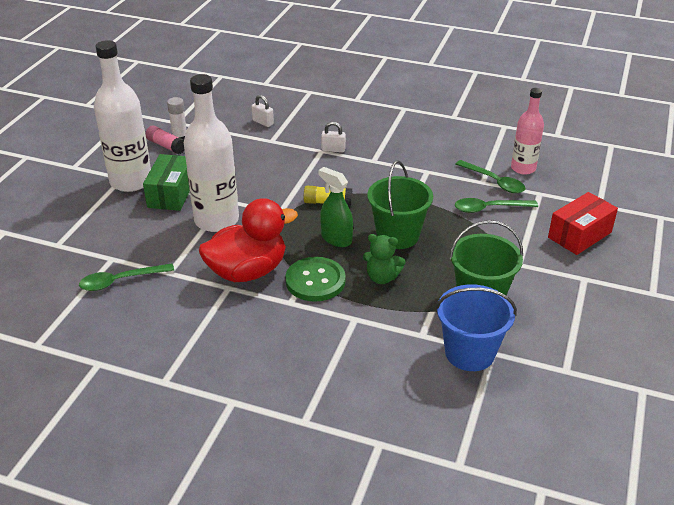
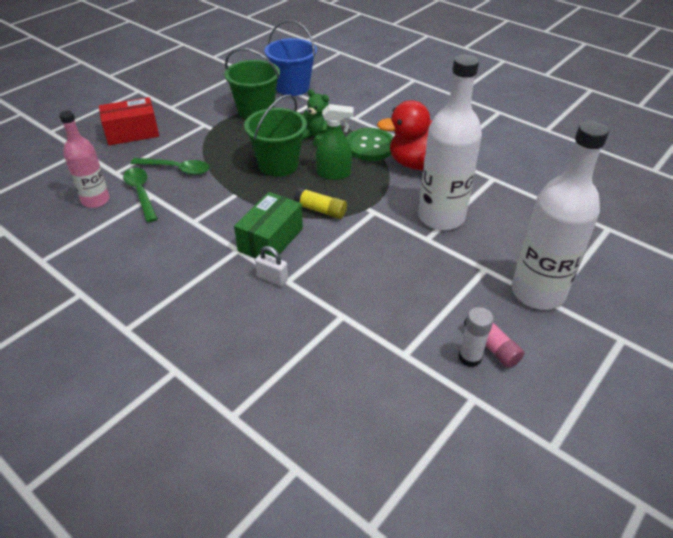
camera: 160 degrees left, 5 degrees up
green spoon [79,263,174,291] -> none
green box [143,154,190,211] -> green box moved to [234,192,303,259]
white padlock [251,95,274,127] -> none
green spray bottle [318,167,353,247] -> green spray bottle turned 60 degrees counterclockwise [316,104,354,180]

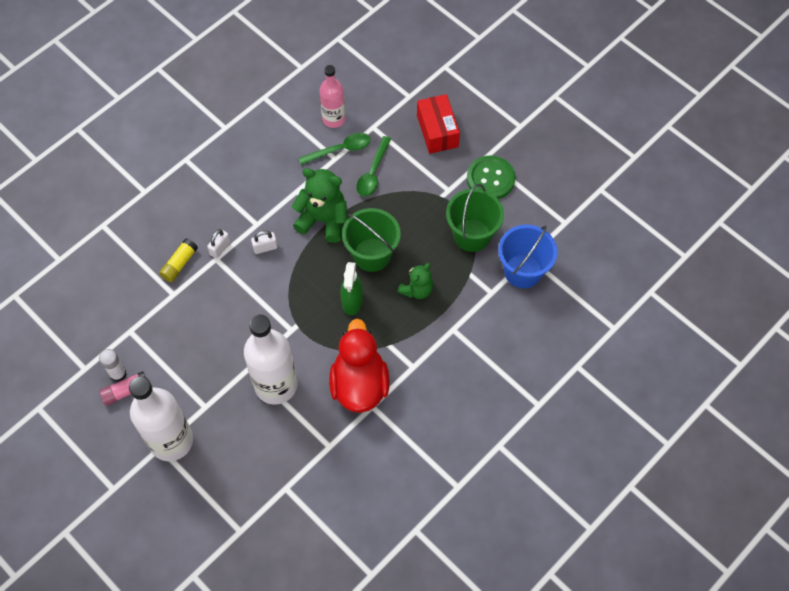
camera: 95 degrees right, 20 degrees up
green box [234,192,303,259] -> white padlock [251,231,278,254]
yellow glue stick [294,188,347,219] -> yellow glue stick moved to [159,238,198,282]
green button [346,128,394,161] -> green button moved to [467,156,515,199]
none -> green teddy bear [292,168,348,243]

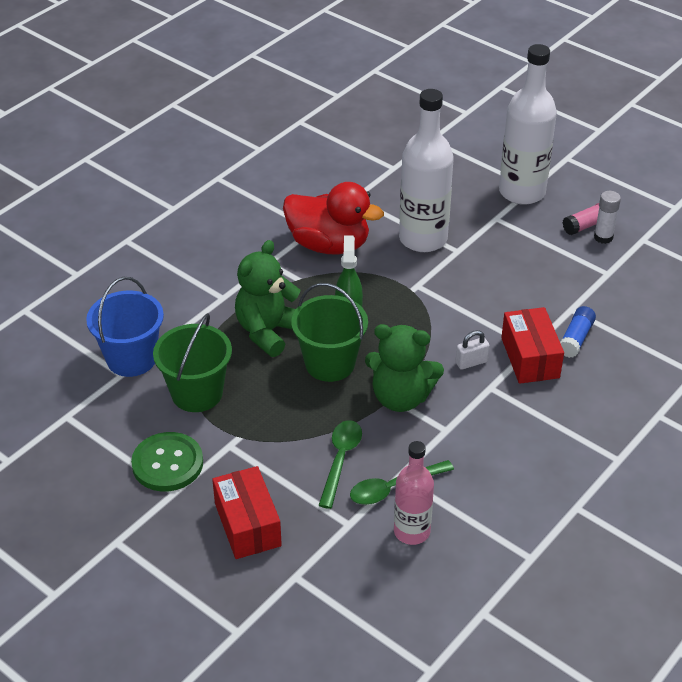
camera: 175 degrees right, 20 degrees down
yellow glue stick [159,238,198,282] -> blue glue stick [560,306,596,358]
white padlock [207,229,231,259] -> red box [501,307,564,384]
red duck [329,319,390,413] -> red duck turned 60 degrees counterclockwise [283,182,384,255]
green teddy bear [398,263,433,299] -> green teddy bear [235,240,300,357], size x1.62

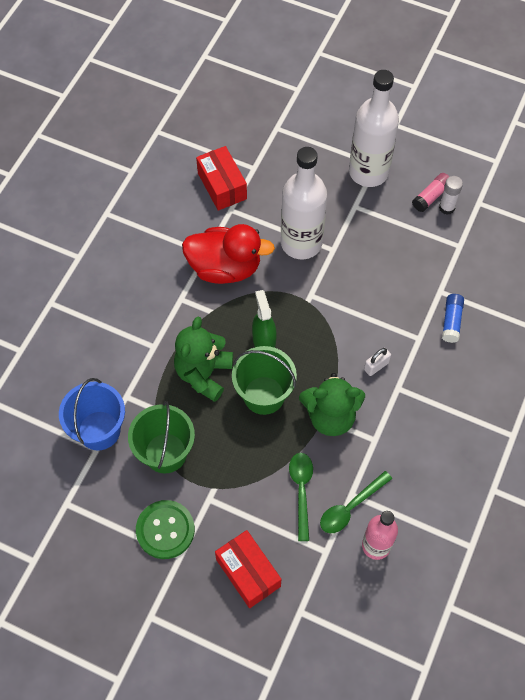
camera: 15 degrees left, 20 degrees up
red box [501,307,564,384] -> red box moved to [196,146,247,211]

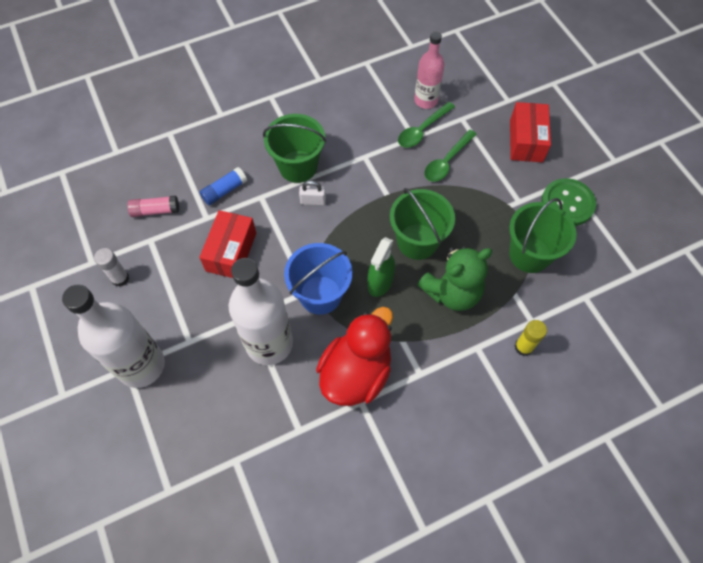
camera: 140 degrees left, 0 degrees up
blue bucket [59,378,125,451] -> blue bucket moved to [284,243,352,315]
red duck [182,224,275,284] -> red duck turned 75 degrees clockwise [316,307,393,406]
red box [196,146,247,211] -> red box moved to [199,210,256,278]
green teddy bear [299,373,365,436] -> none
green spoon [320,471,392,533] -> green spoon turned 135 degrees clockwise [398,102,455,148]
pink glue stick [412,173,450,212] -> pink glue stick moved to [127,196,179,217]
none -> green bucket [263,114,326,183]
none -> yellow glue stick [515,320,547,356]

